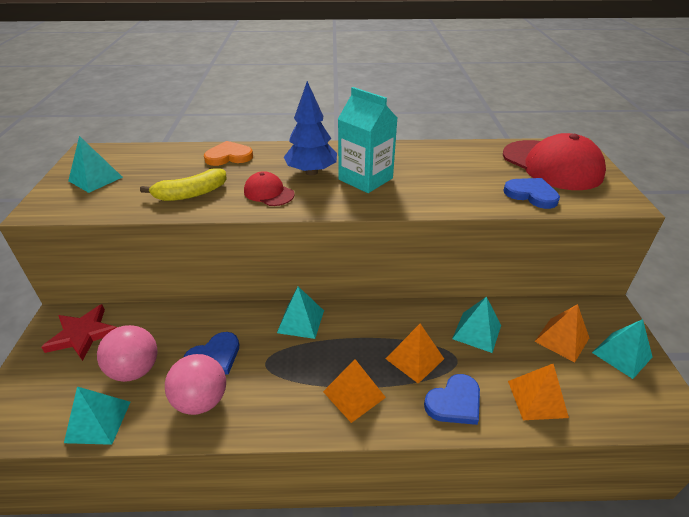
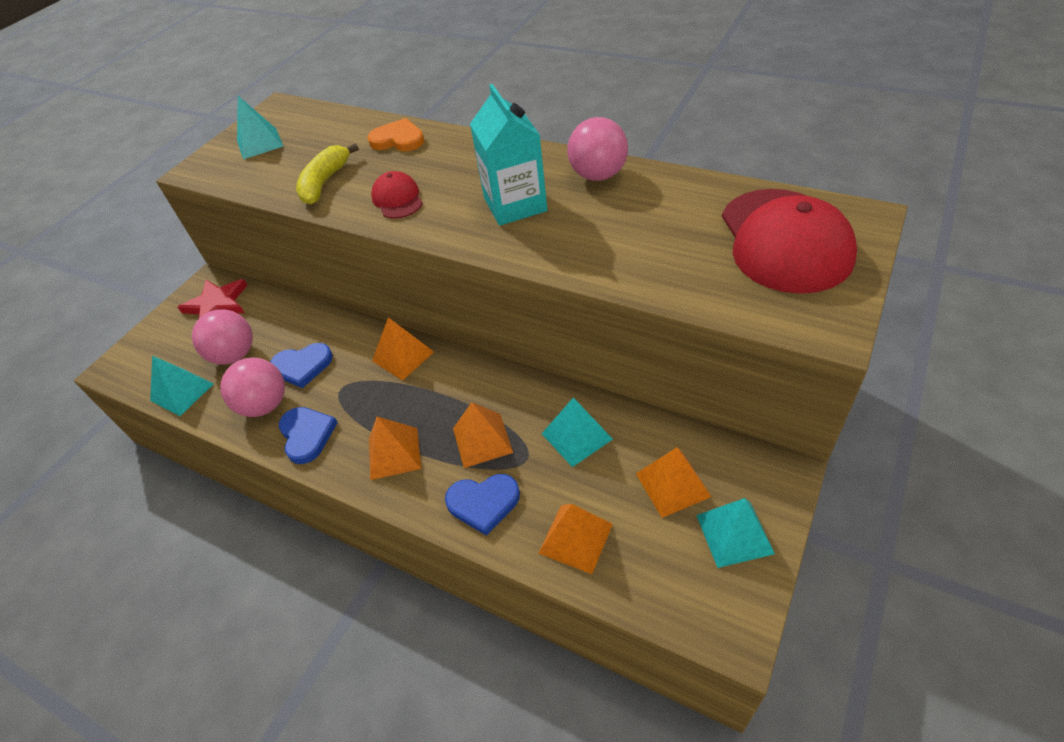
camera: 35 degrees right, 10 degrees up
yellow banana [140,168,227,201] -> yellow banana turned 105 degrees clockwise [296,143,359,204]
turquoise pyramid [277,286,324,339] -> orange pyramid [372,317,434,381]
blue tree [284,81,337,176] -> none
blue heart [503,178,560,209] -> blue heart moved to [279,407,338,464]
none -> pink ball [567,117,628,181]

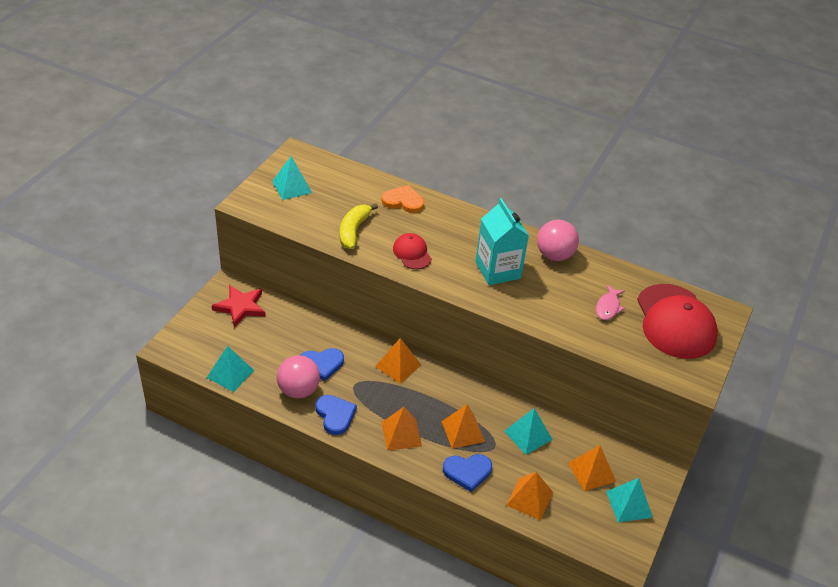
camera: 10 degrees left, 5 degrees down
pink ball [192,309,253,364] -> none
none -> pink fish [596,285,625,320]

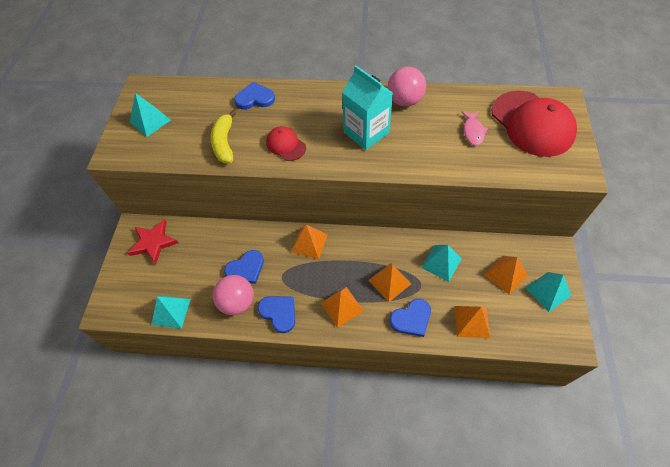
camera: 15 degrees left, 15 degrees up
orange heart [381,185,424,213] -> blue heart [234,82,275,110]

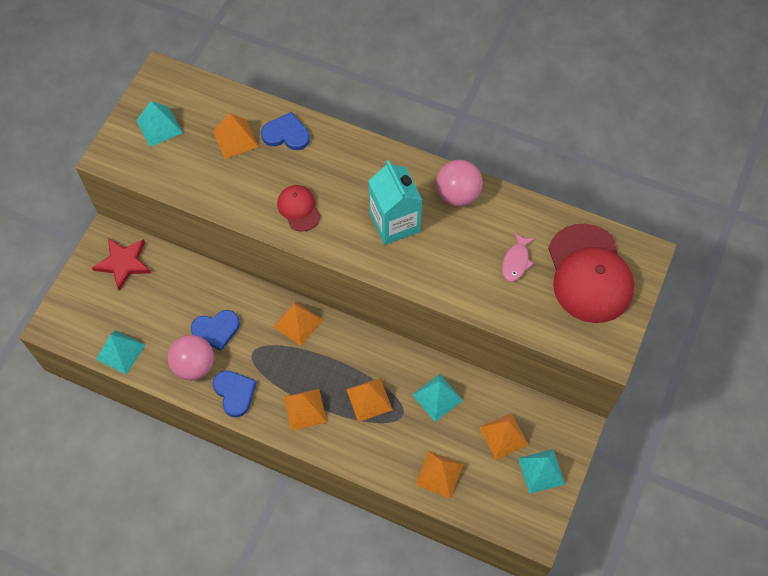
camera: 15 degrees right, 5 degrees up
yellow banana [210,110,236,163] -> none
blue heart [390,299,431,337] -> none
none -> orange pyramid [213,113,258,159]

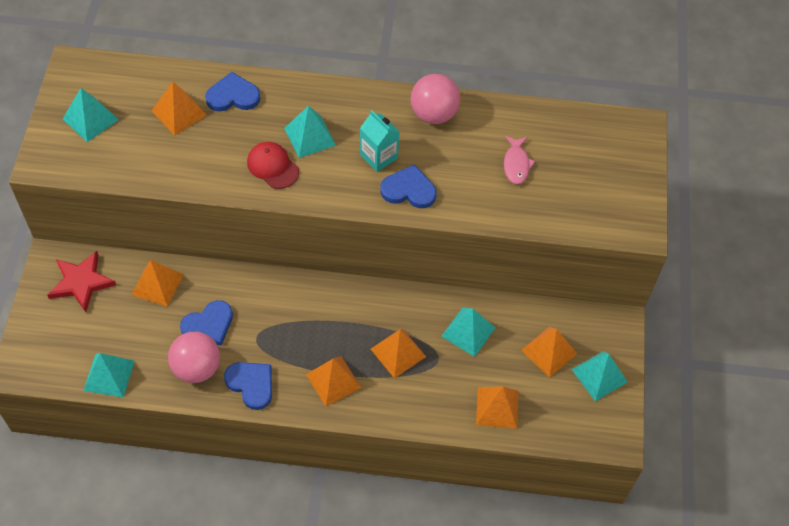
camera: 20 degrees left, 5 degrees down
orange pyramid [274,301,322,346] -> orange pyramid moved to [132,260,184,307]
turquoise carton [369,160,422,245] -> turquoise carton [360,110,400,172], size x0.64
red cap [548,224,634,323] -> none
none -> turquoise pyramid [284,106,336,158]
none -> blue heart [380,164,437,208]

